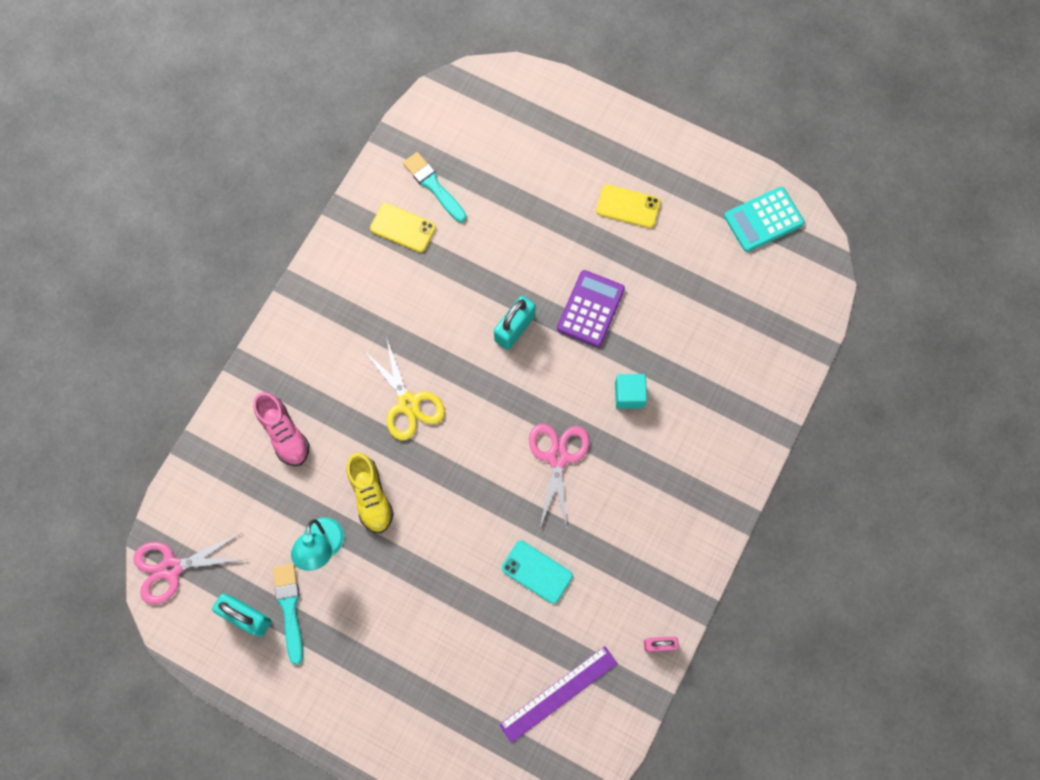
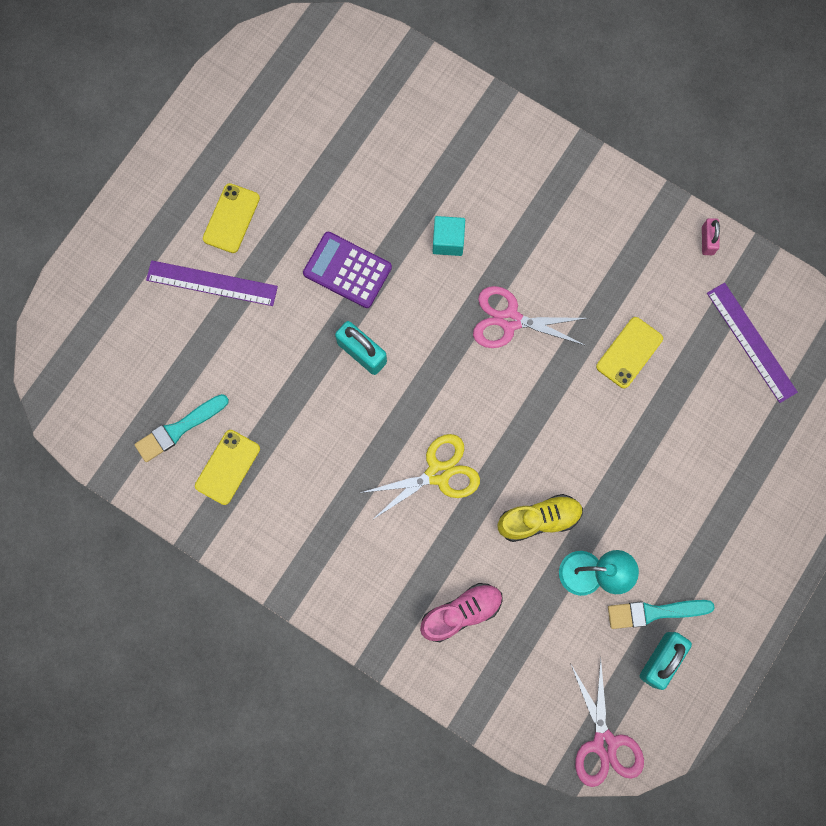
camera: 85 degrees left, 5 degrees up
turquoise phone [501,541,573,604] -> yellow phone [596,317,663,388]
turquoise calculator [724,187,805,252] -> none
none -> purple ruler [146,260,278,306]

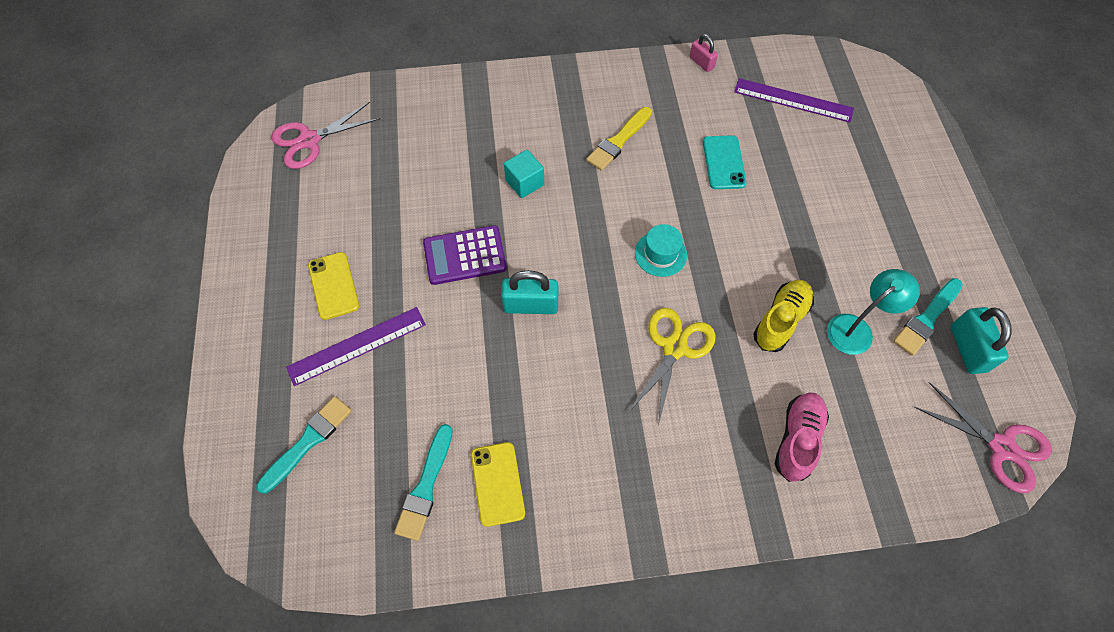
camera: 40 degrees left, 15 degrees down
pink scissors [473,286,589,348] -> pink scissors moved to [271,102,380,169]
yellow phone [596,317,663,388] -> turquoise phone [703,135,747,189]
none -> turquoise brush [256,396,352,494]
none -> yellow brush [586,107,652,171]
none -> turquoise hat [635,224,687,277]

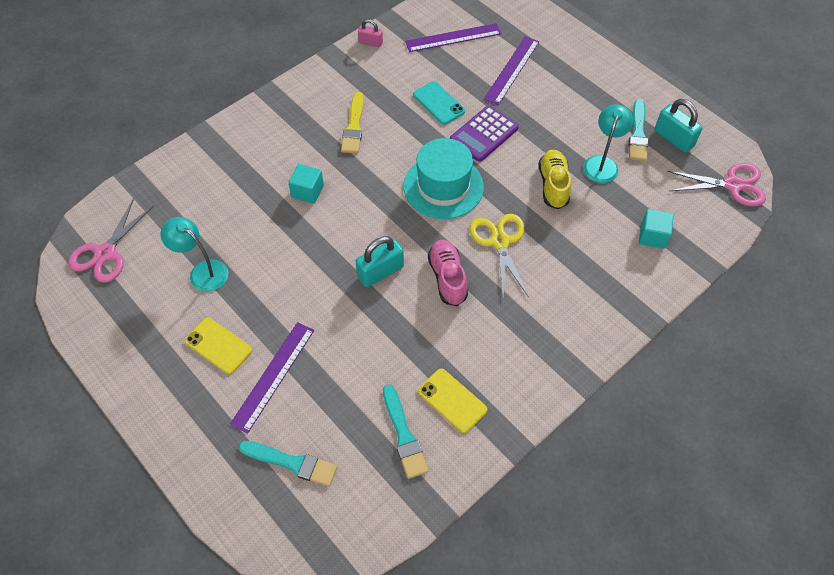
camera: 35 degrees left, 5 degrees down
turquoise brush [256,396,352,494] -> turquoise brush turned 105 degrees clockwise [238,441,337,487]
purple calculator [423,225,507,285] -> purple calculator moved to [450,106,519,162]
turquoise hat [635,224,687,277] -> turquoise hat [404,138,484,219], size x1.84
pink shoe [775,392,829,482] -> pink shoe moved to [428,240,468,306]
none -> turquoise lamp [160,217,228,292]
none -> purple ruler [484,36,539,105]
none -> turquoise cube [639,209,674,249]

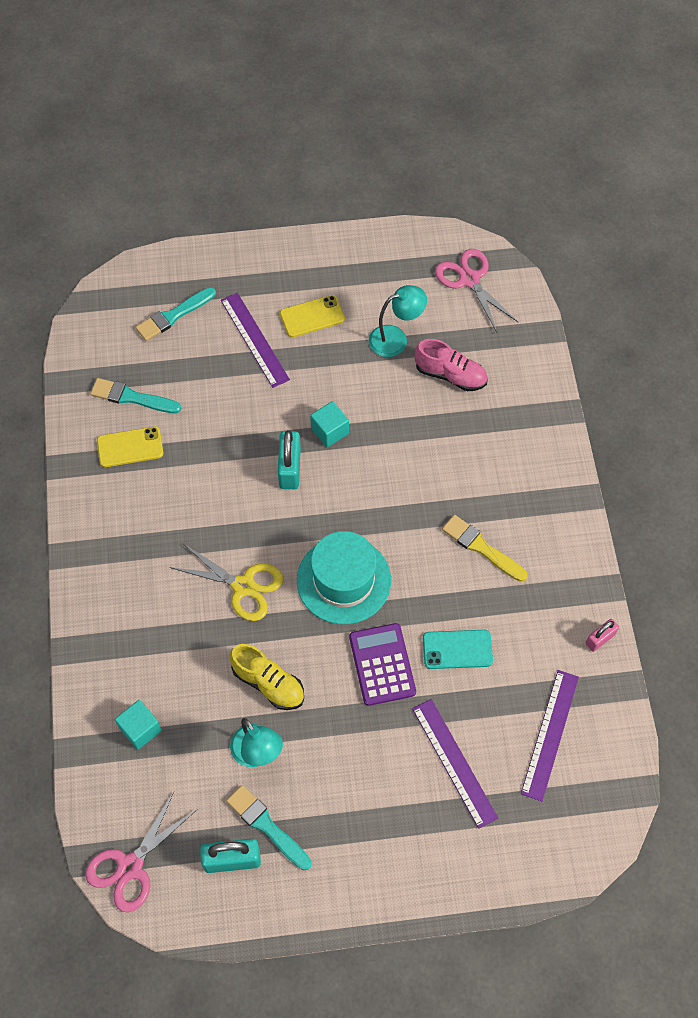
camera: 125 degrees right, 5 degrees up
turquoise cube [288,164,324,204] -> turquoise cube moved to [310,401,349,447]
pink shoe [428,240,468,306] -> pink shoe moved to [415,339,488,391]

